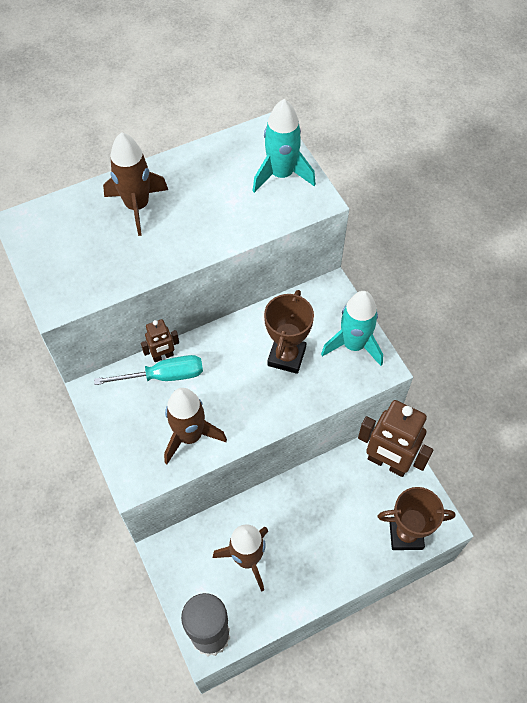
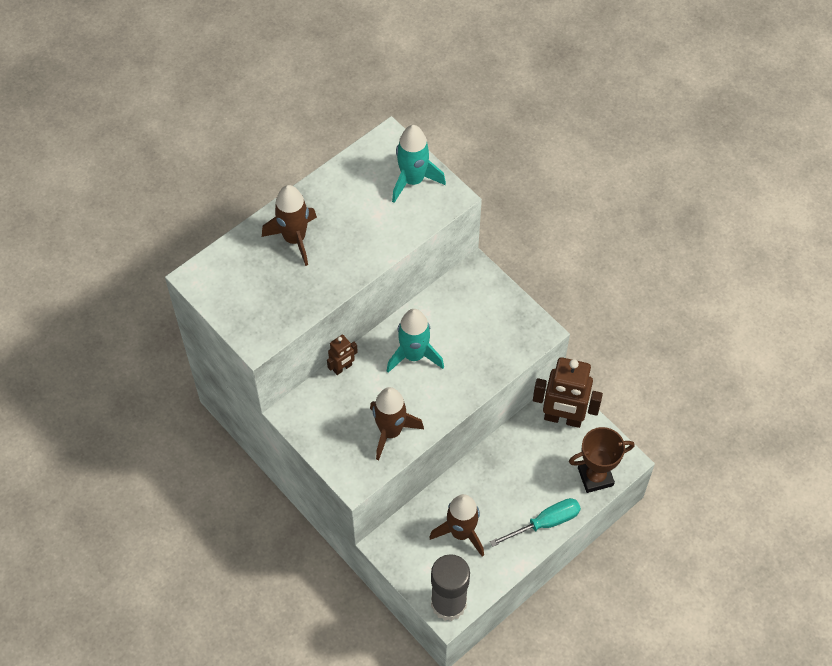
camera: 15 degrees left, 0 degrees up
turquoise screwdriver [94,355,203,385] -> turquoise screwdriver moved to [490,498,581,547]
brown trophy [264,290,314,374] -> none
turquoise rocket [321,291,383,366] -> turquoise rocket moved to [387,309,444,373]

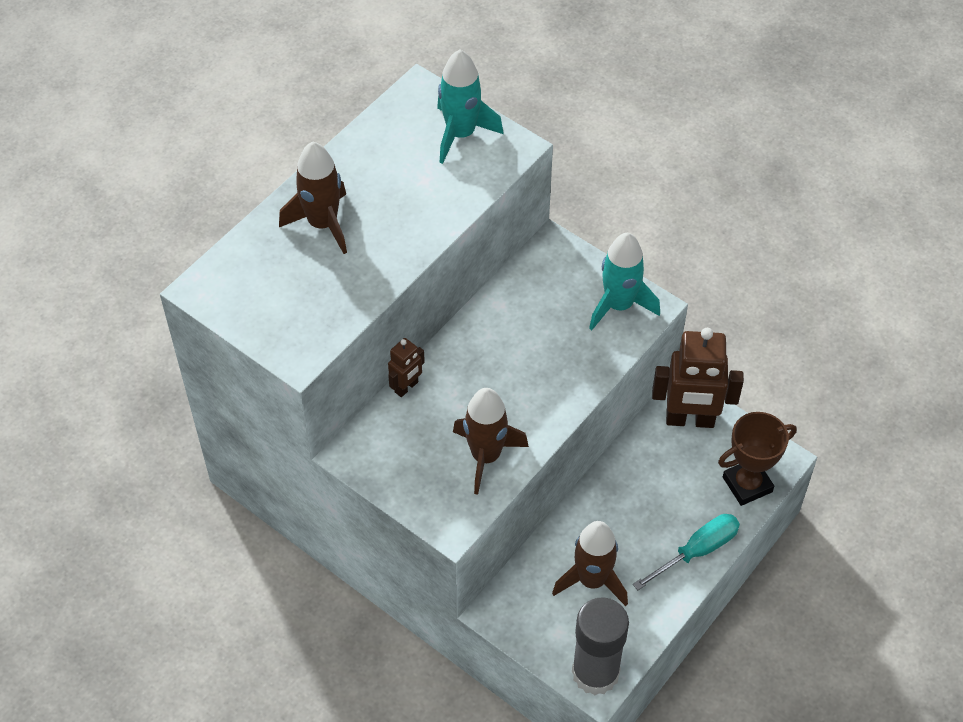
camera: 10 degrees left, 5 degrees down
turquoise rocket [387,309,444,373] -> turquoise rocket moved to [589,233,660,330]

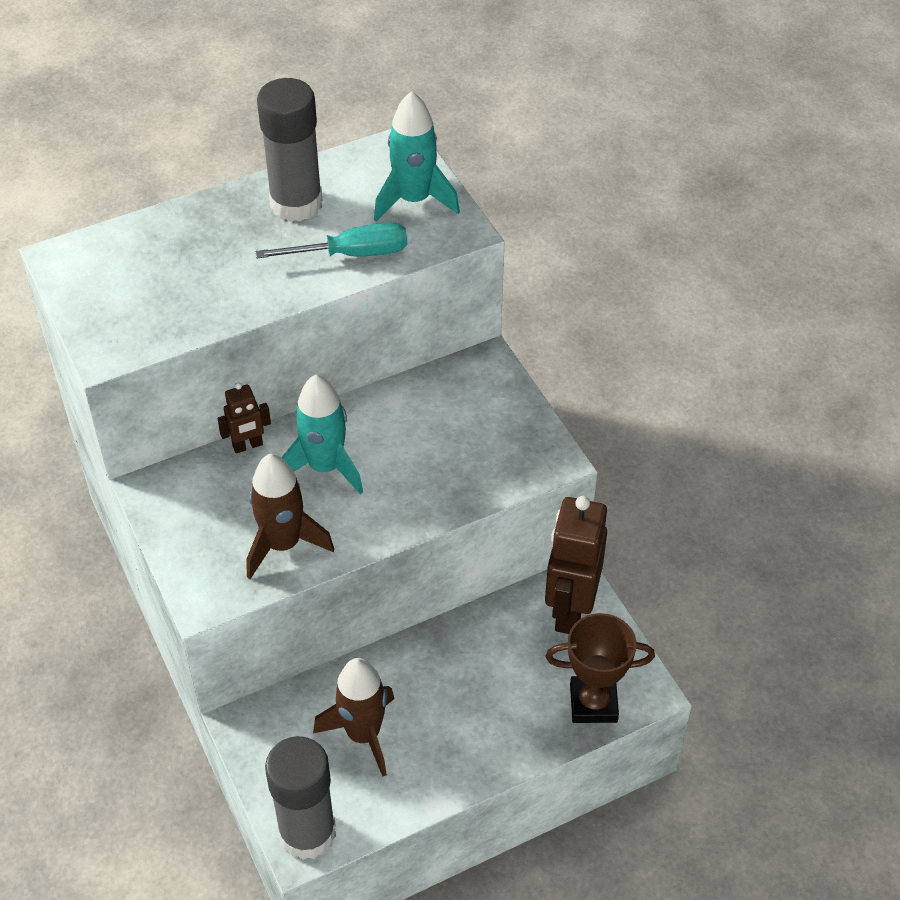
camera: 25 degrees right, 5 degrees down
brown rocket [279,142,347,254] -> none
turquoise rocket [589,233,660,330] -> turquoise rocket moved to [281,375,363,494]
turquoise screwdriver [633,514,740,590] -> turquoise screwdriver moved to [256,222,407,258]
brown robot [652,328,744,428] -> brown robot turned 75 degrees clockwise [545,496,607,634]
none -> grey glue stick [257,78,322,222]

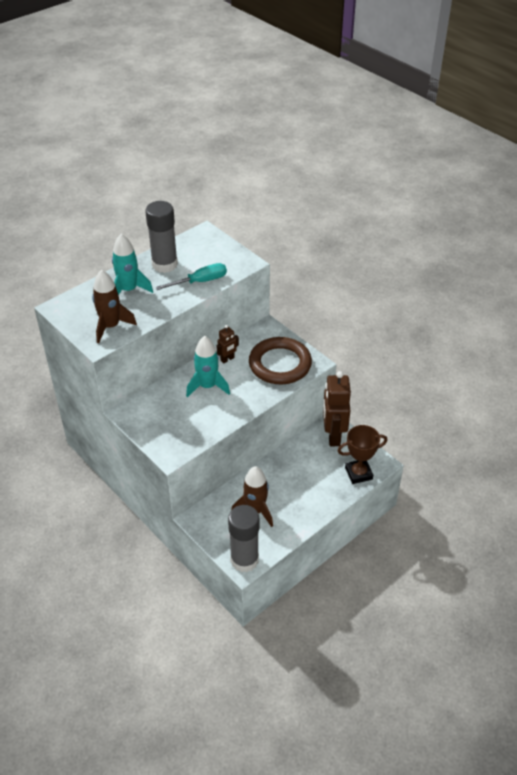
camera: 15 degrees left, 5 degrees down
brown robot [217,382,271,453] -> brown robot moved to [217,325,239,364]
brown rocket [246,454,334,579] -> brown rocket moved to [92,269,137,343]
turquoise rocket [374,91,460,222] -> turquoise rocket moved to [112,234,153,295]
none -> brown ring [249,337,312,384]

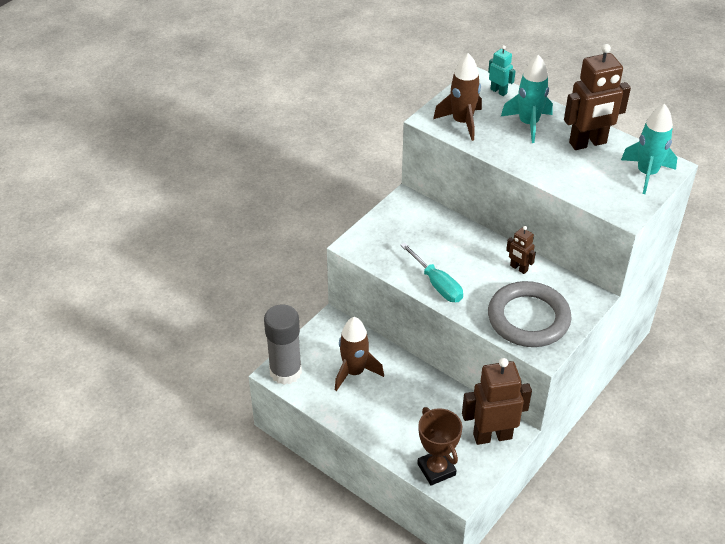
camera: 80 degrees right, 0 degrees up
grey glue stick [145,201,178,273] -> brown robot [564,44,631,150]
turquoise screwdriver [156,263,227,290] -> turquoise screwdriver moved to [401,243,463,302]
turquoise rocket [186,336,230,397] -> turquoise rocket moved to [621,104,677,194]
brown ring [249,337,312,384] -> grey ring [488,281,572,347]
none -> turquoise robot [488,45,516,96]

